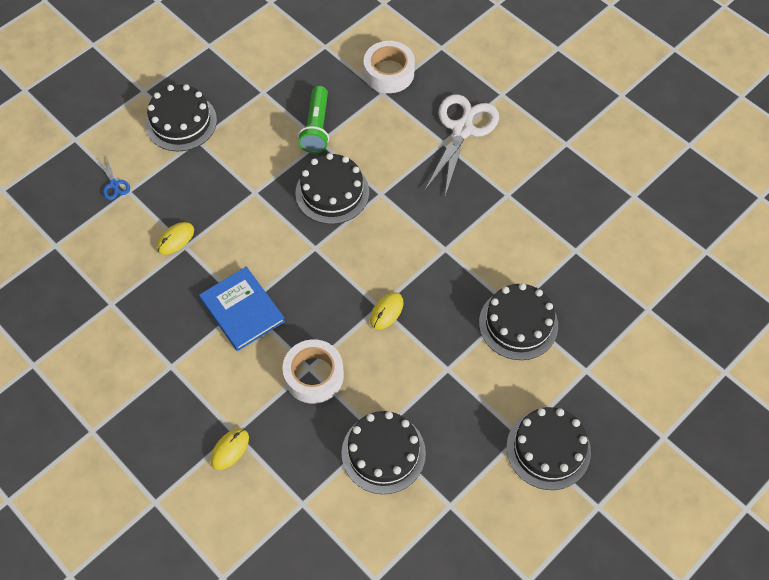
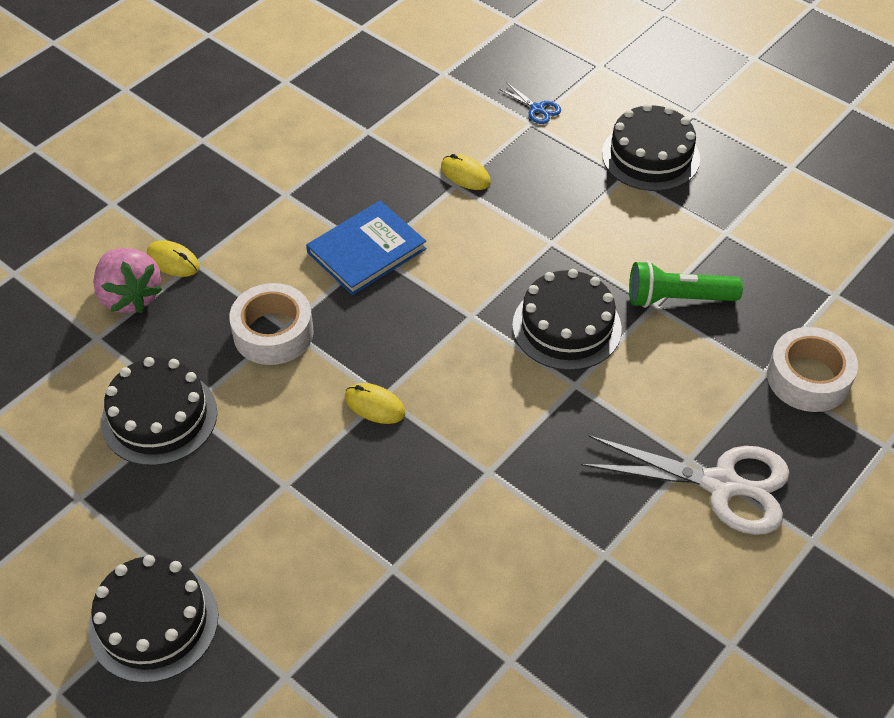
camera: 85 degrees right, 10 degrees down
blue scissors [99,155,130,200] -> blue scissors turned 105 degrees counterclockwise [499,82,561,124]
black cake [479,283,558,360] -> none
none -> pink strawberry [93,248,163,313]

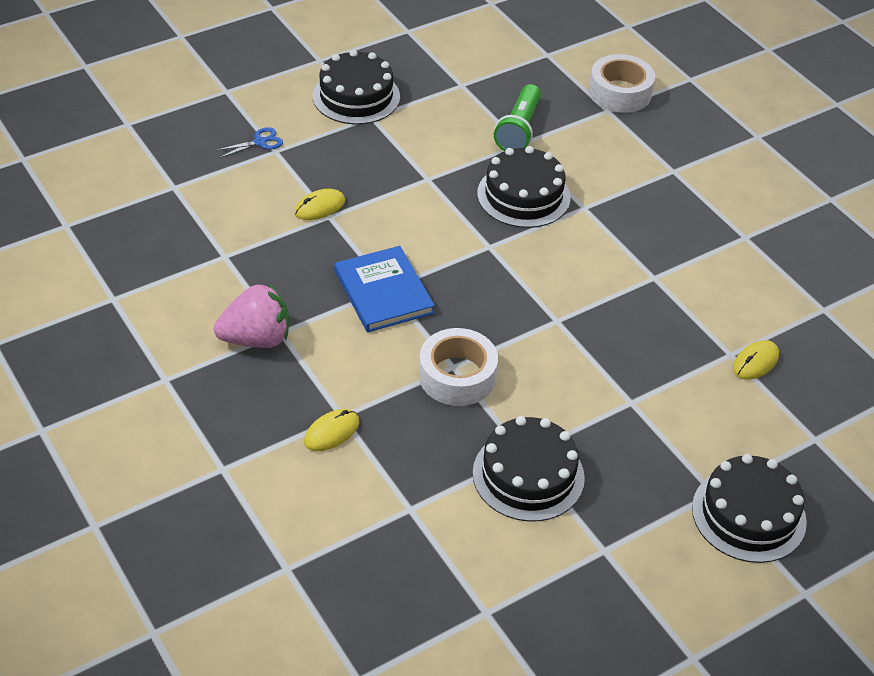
camera: 75 degrees left, 5 degrees down
pink strawberry [93,248,163,313] -> pink strawberry moved to [214,284,289,348]
yellow mouse [345,383,405,424] -> yellow mouse moved to [733,340,779,380]
white scissors [581,435,790,535] -> none

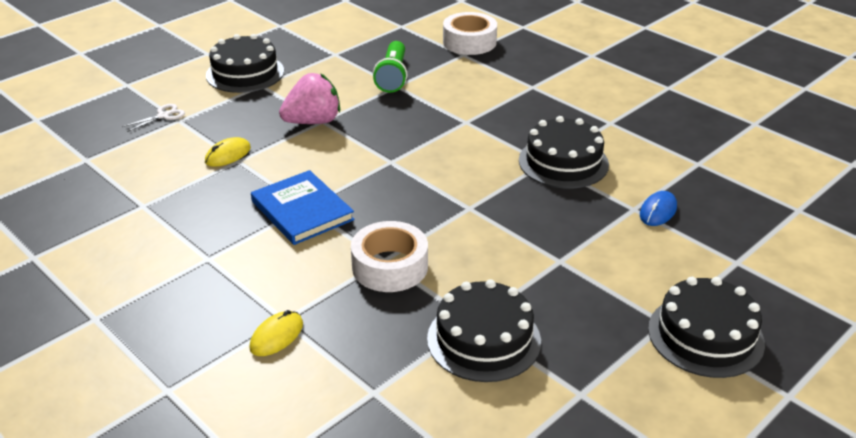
camera: 10 degrees left, 10 degrees down
pink strawberry [214,284,289,348] -> pink strawberry moved to [279,73,340,124]
blue scissors [215,127,283,158] -> white scissors [122,104,185,132]
black cake [477,146,571,228] -> black cake moved to [519,116,609,189]
yellow mouse [733,340,779,380] -> blue mouse [640,191,677,226]

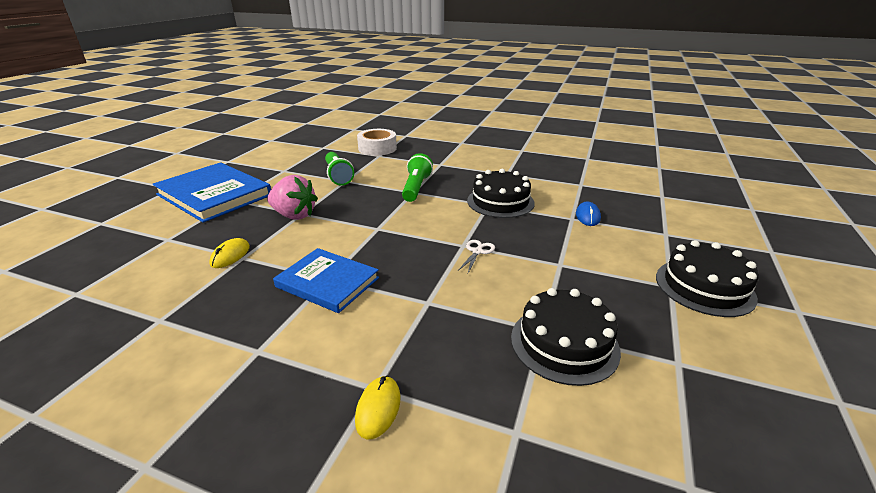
camera: 25 degrees left, 5 degrees down
white scissors [122,104,185,132] -> white scissors moved to [458,240,495,273]
black cake [206,34,284,93] -> blue book [153,162,271,223]
pink strawberry [279,73,340,124] -> pink strawberry turned 75 degrees clockwise [267,175,318,220]
white tape [351,221,428,292] -> none
none -> green flashlight [402,153,433,202]

